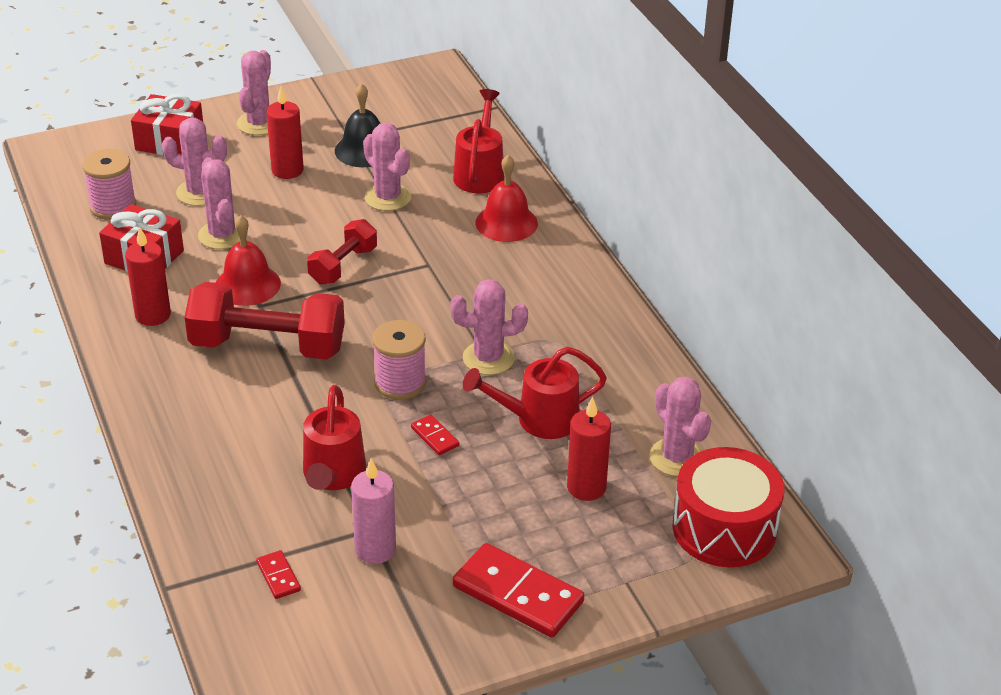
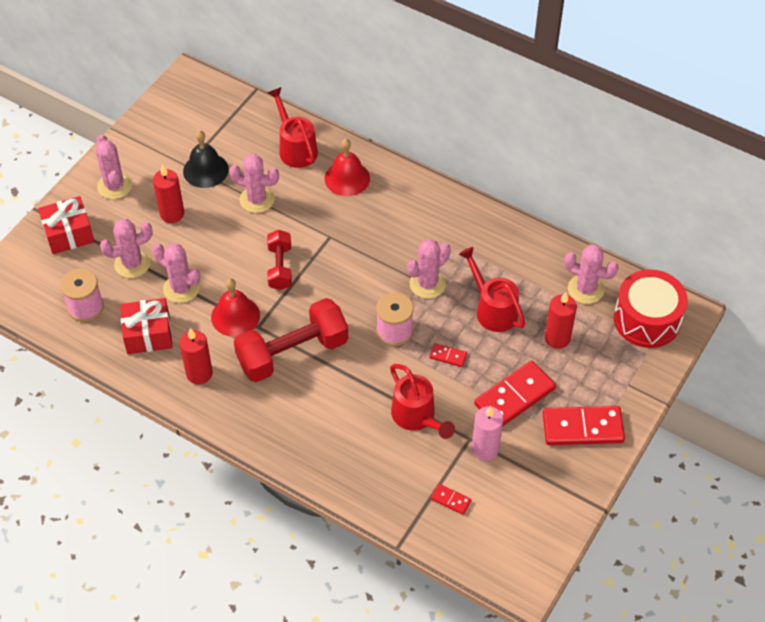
camera: 35 degrees left, 15 degrees up
red watering can [463,347,607,439] -> red watering can turned 105 degrees clockwise [459,247,525,332]
none -> red domino [474,361,556,427]

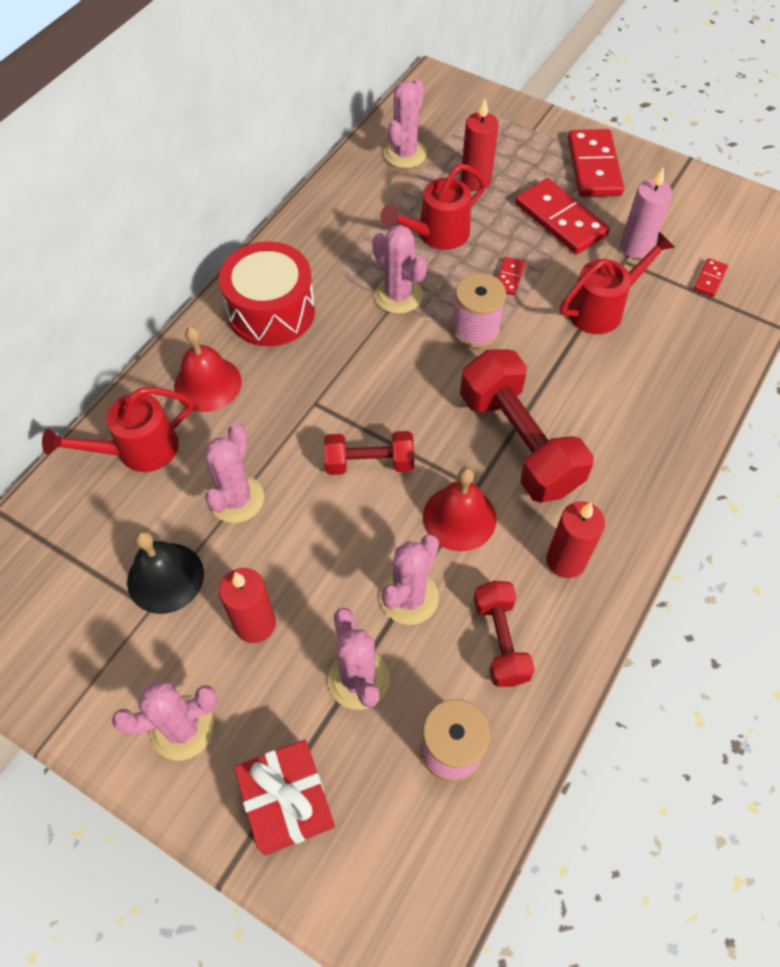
camera: 90 degrees left, 5 degrees up
red gift [120,298,173,354] -> red dumbbell [474,581,535,687]
red drum [614,269,688,348] -> red drum moved to [219,241,315,346]

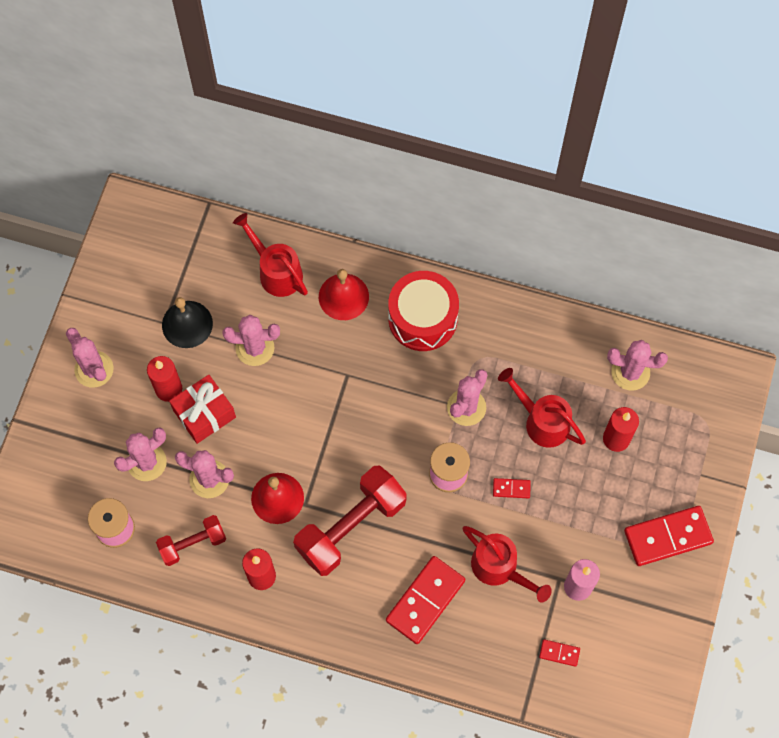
camera: 75 degrees right, 10 degrees up
red gift [234,740,335,856] -> red gift moved to [169,375,236,444]
red dumbbell [324,431,414,475] -> none
red domino [515,178,610,254] -> red domino moved to [386,556,465,644]

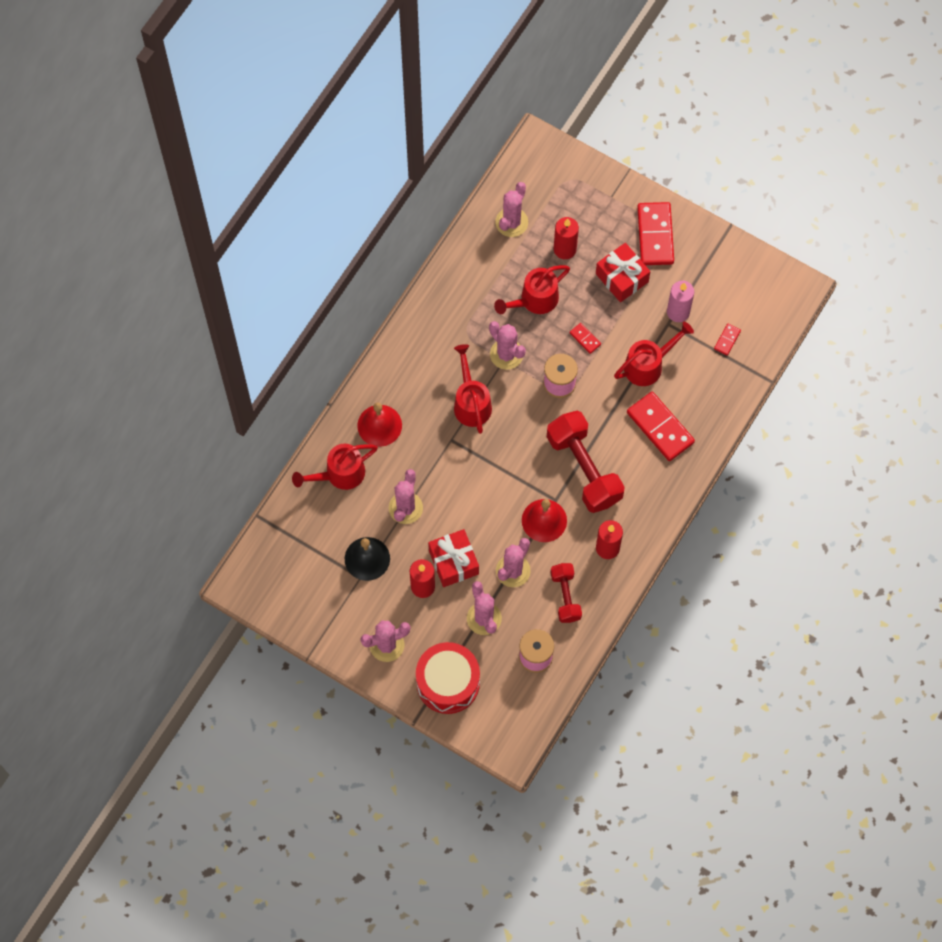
camera: 75 degrees left, 0 degrees up
red drum [388,271,459,351] -> red drum moved to [416,642,480,714]
red domino [493,478,531,498] -> red domino turned 60 degrees counterclockwise [570,323,601,354]
none -> red watering can [454,344,492,434]
none -> red gift [596,243,651,302]

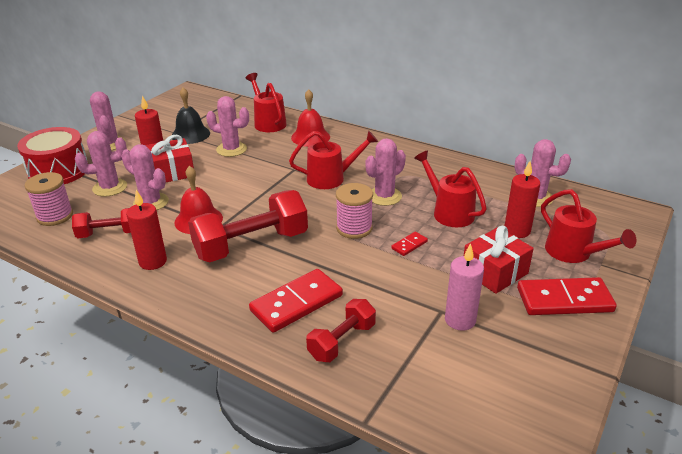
camera: 90 degrees right, 35 degrees down
red watering can [614,322,694,386] -> red watering can moved to [541,189,637,263]
red domino [714,324,741,356] -> none
none -> red dumbbell [306,299,376,362]

